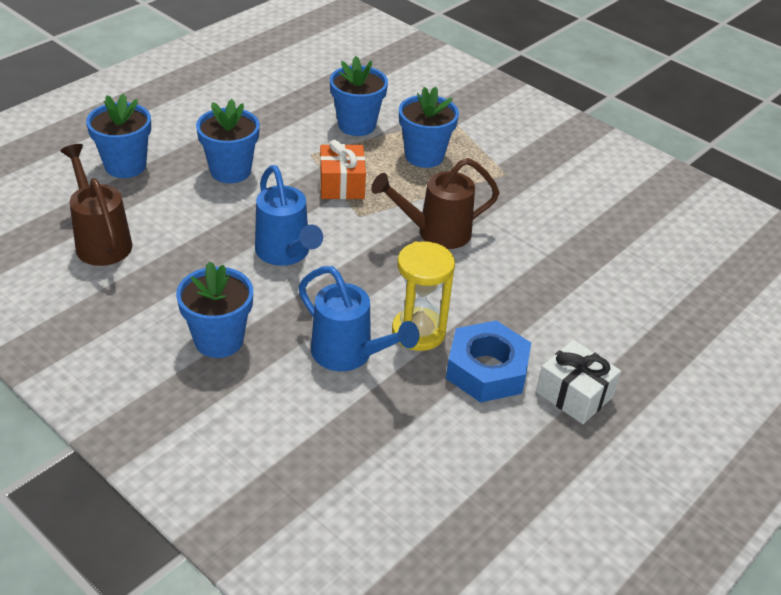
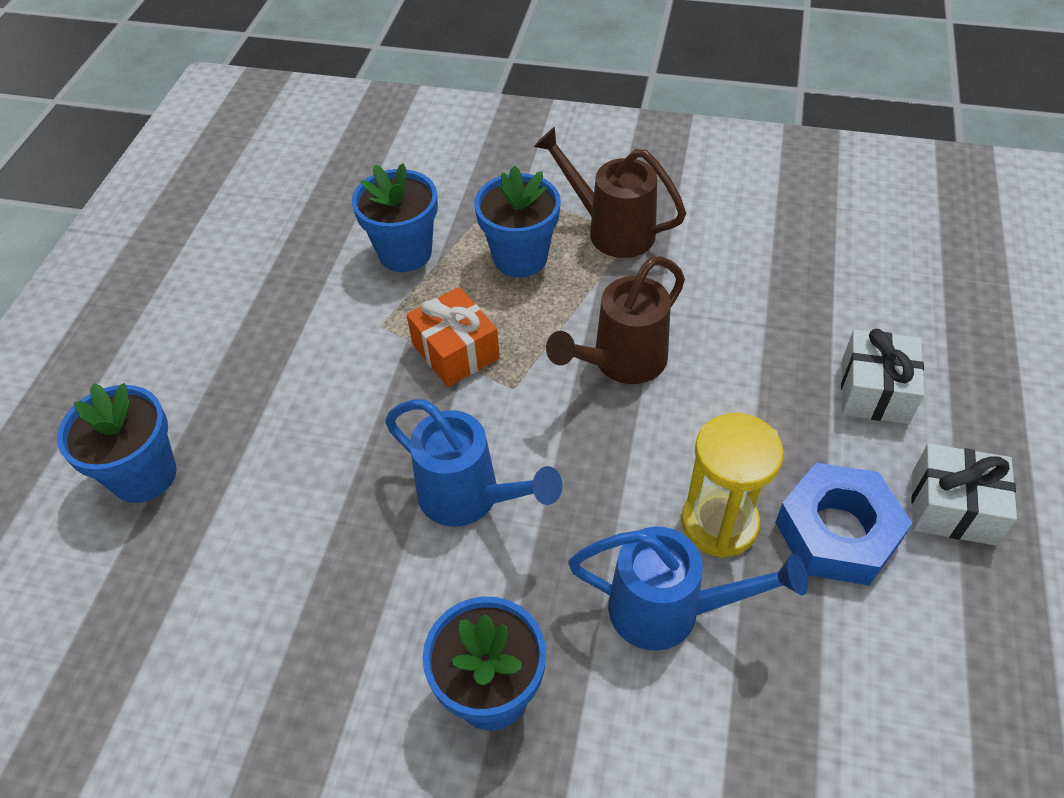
camera: 25 degrees left, 10 degrees up
brown watering can [60,144,132,266] -> brown watering can moved to [534,127,686,258]
blue flower pot [196,99,260,183] -> none
none -> white gift [841,329,924,424]

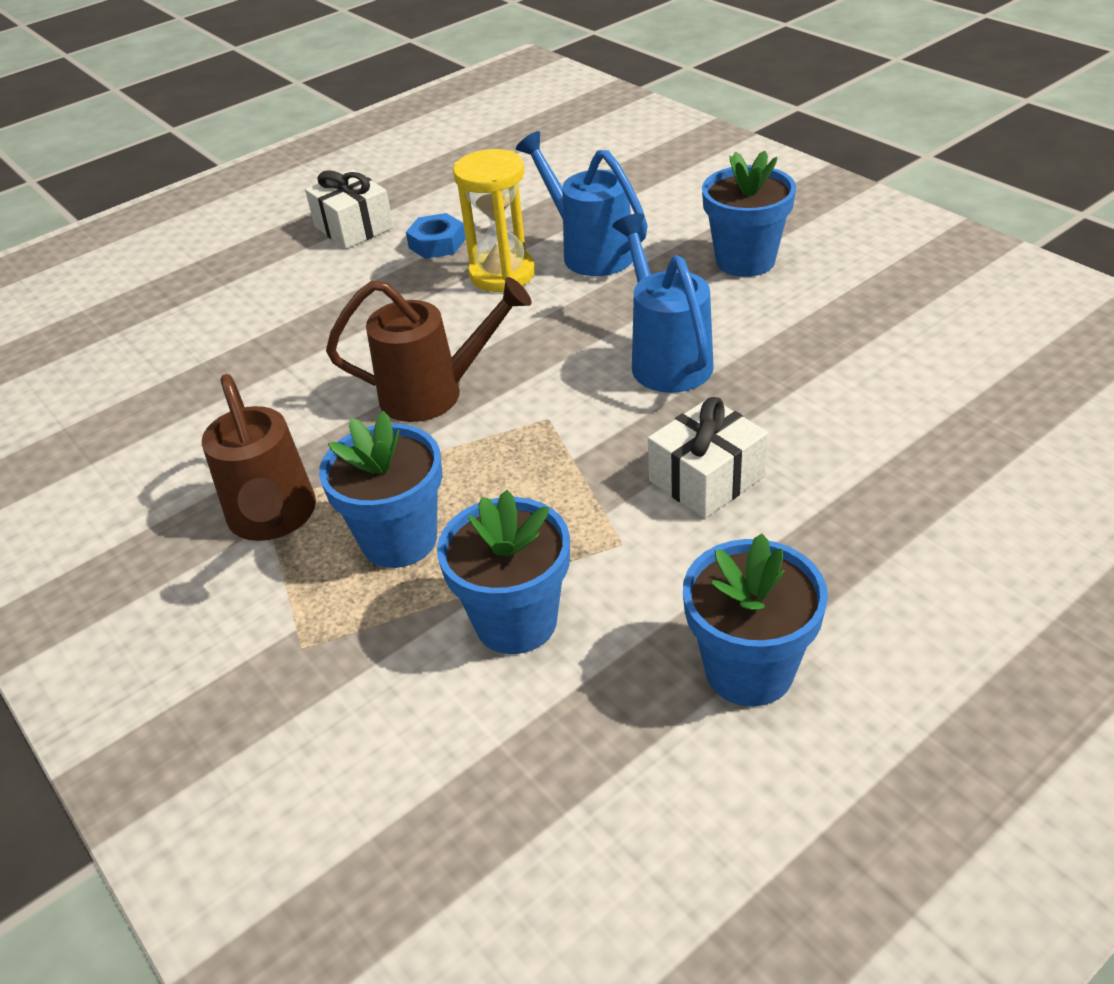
camera: 140 degrees left, 10 degrees down
blue flower pot [57,383,177,503] -> blue flower pot moved to [683,534,828,706]
orange gift [406,287,500,387] -> none
blue nut [775,463,912,586] -> blue nut [406,213,466,259], size x0.58
white gift [841,329,924,424] -> white gift moved to [648,397,768,519]

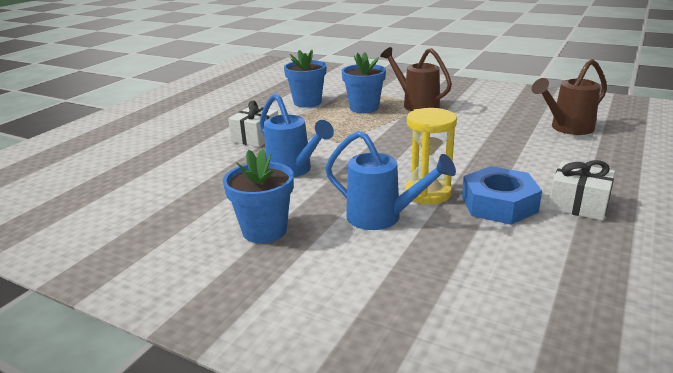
camera: 155 degrees right, 15 degrees down
brown watering can [326,277,532,422] -> brown watering can moved to [532,59,607,135]
blue nut [406,213,466,259] -> blue nut [462,166,542,225], size x1.72
blue flower pot [683,534,828,706] -> none

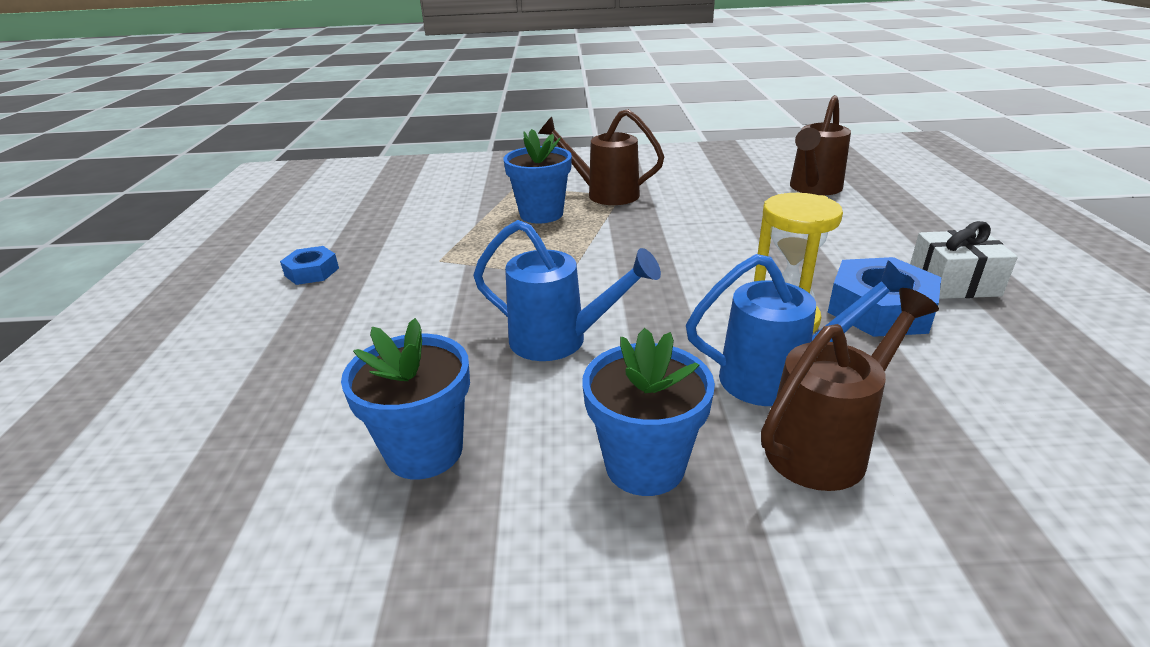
camera: 30 degrees left, 5 degrees up
white gift [228,100,278,147] -> none
blue flower pot [284,50,327,108] -> blue flower pot moved to [341,318,470,479]
none -> blue nut [280,246,339,285]
none -> brown watering can [761,288,939,491]

